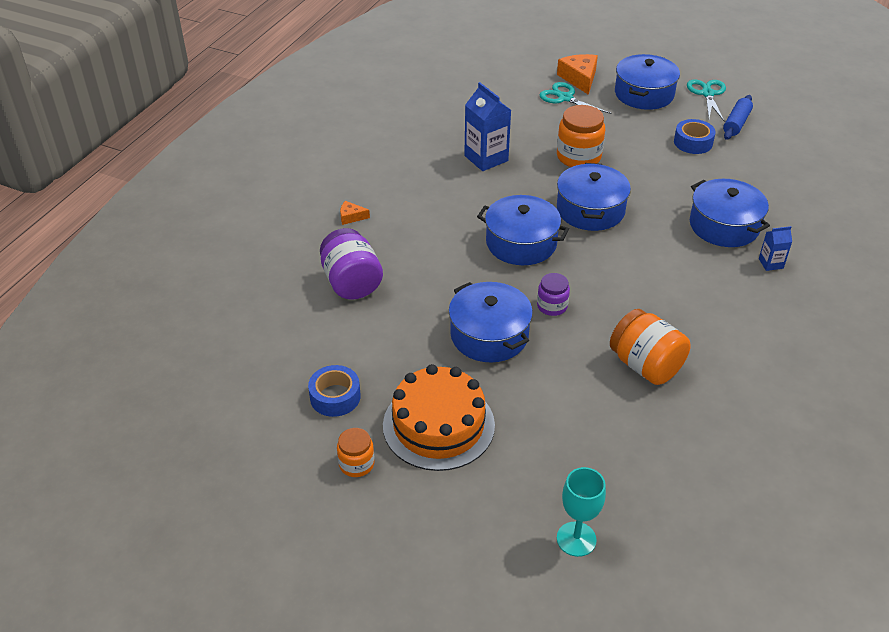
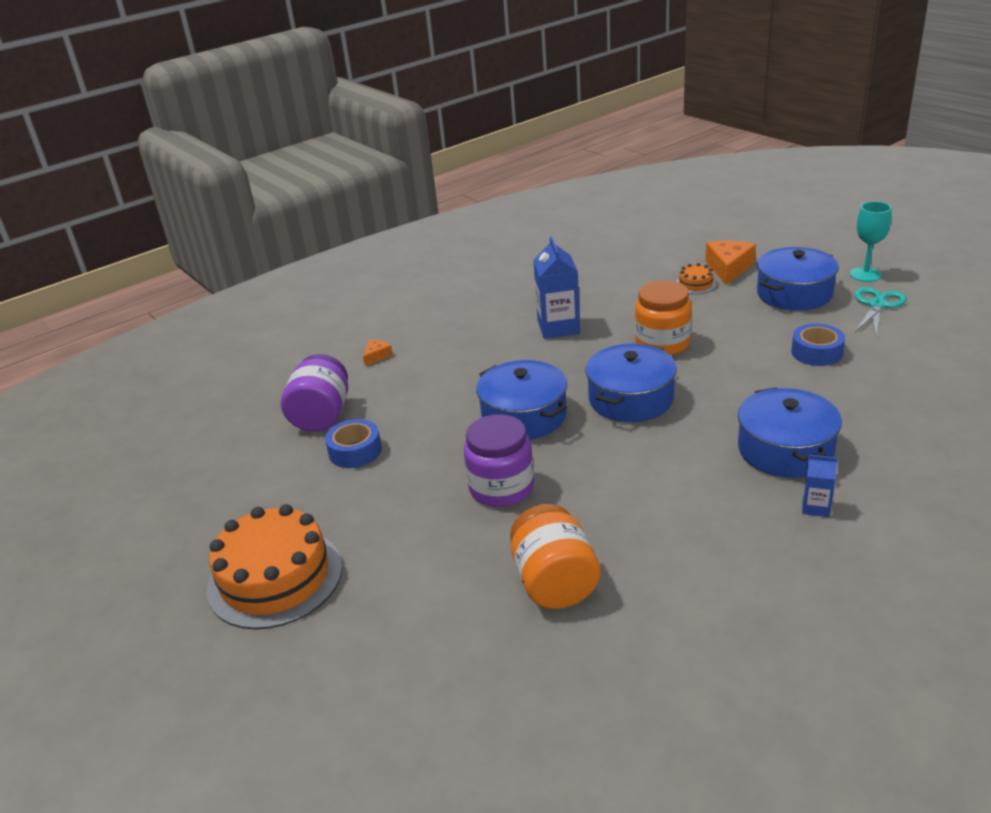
camera: 30 degrees right, 10 degrees down
blue tape [308,365,361,417] -> blue tape moved to [325,419,382,468]
orange jar [337,428,375,477] -> none
orange cheese [340,201,370,225] -> orange cheese turned 90 degrees clockwise [363,340,393,366]
blue pot [449,282,533,362] -> none
purple jar [537,273,570,316] -> purple jar [464,414,534,507], size x1.72
turquoise scissors [539,82,611,114] -> orange cake [676,263,717,294]
turquoise goblet [557,467,606,557] -> turquoise goblet moved to [850,201,892,282]
blue rolling pin [723,95,753,140] -> none

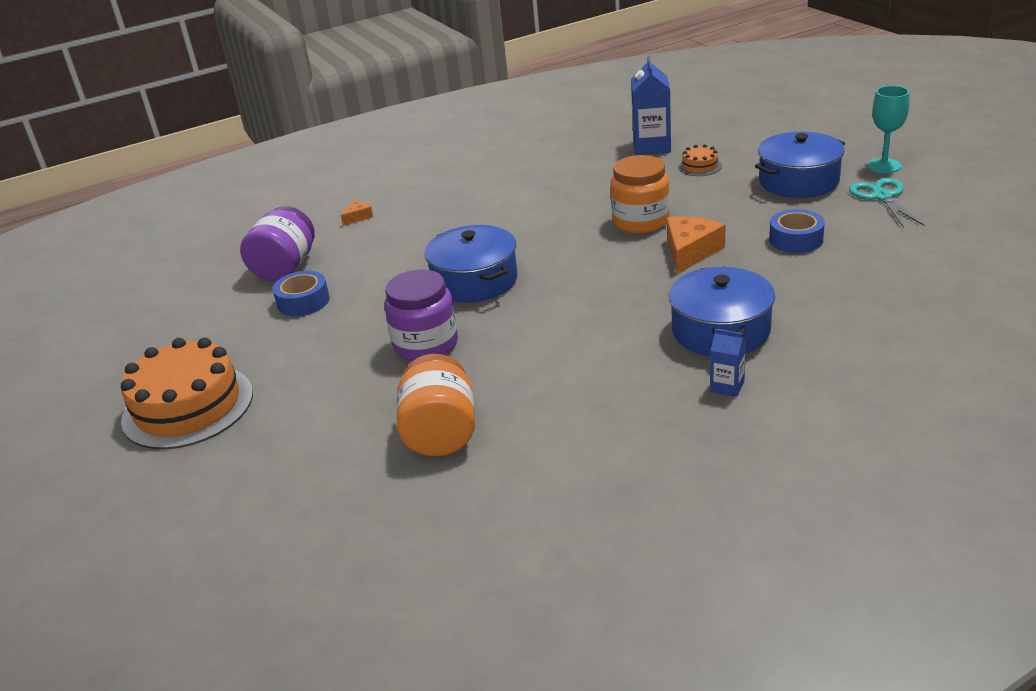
camera: 10 degrees right, 0 degrees up
blue carton [533,236,580,339] -> blue carton moved to [631,56,671,155]
blue pot [586,344,677,422] -> none
orange cheese [705,241,756,285] -> orange cheese moved to [667,216,725,274]
turquoise scissors [854,287,907,336] -> turquoise scissors turned 45 degrees counterclockwise [849,178,925,228]

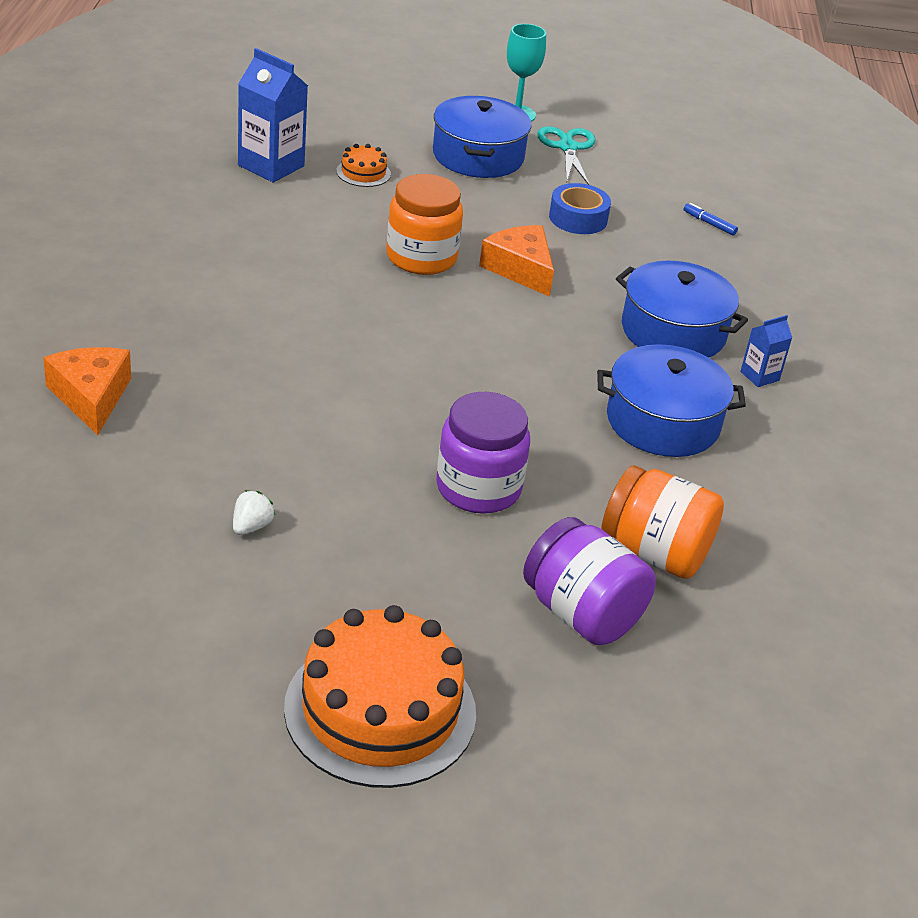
camera: 65 degrees left, 5 degrees up
purple jar [240,206,315,282] -> purple jar moved to [523,517,656,645]
blue tape [273,271,330,316] -> white strawberry [233,490,275,535]
orange cheese [341,200,373,226] -> orange cheese [43,347,131,435], size x1.92
blue pot [425,225,518,303] -> blue pot moved to [597,344,746,457]
turquoise scissors [849,178,925,228] -> turquoise scissors turned 60 degrees clockwise [537,126,595,185]
none -> blue marker [683,203,738,236]

